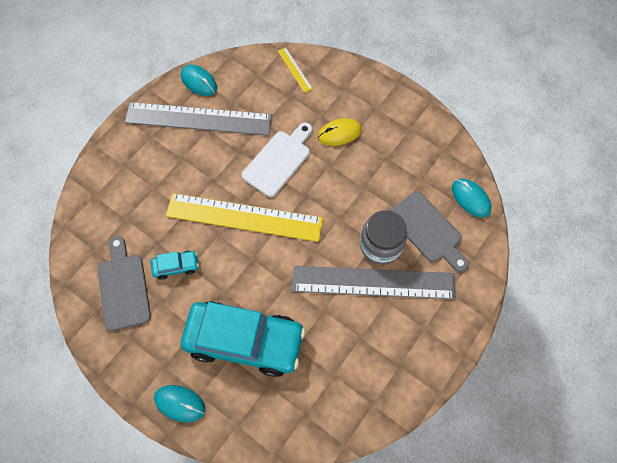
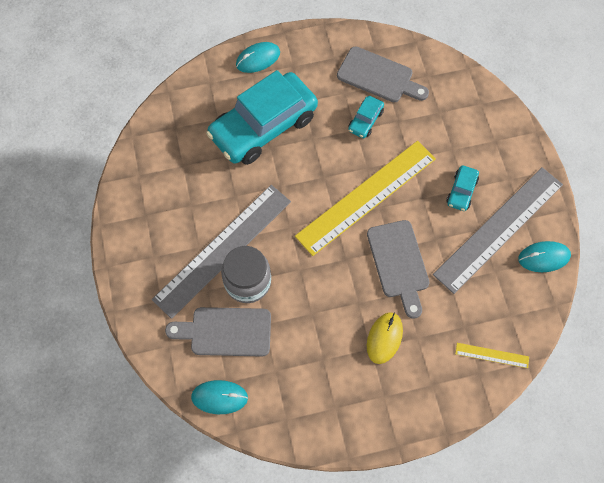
camera: 130 degrees right, 0 degrees up
white cutting board [242,123,312,197] -> grey cutting board [367,220,429,319]
none -> turquoise car [446,165,479,211]

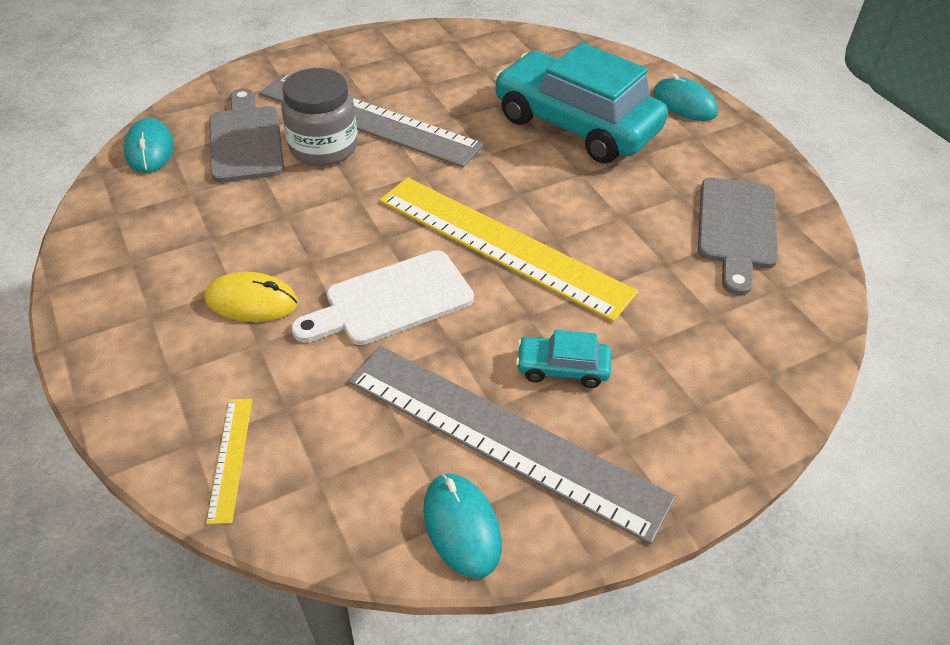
camera: 75 degrees right, 20 degrees down
turquoise car [348,96,384,138] -> none
grey cutting board [367,220,429,319] -> white cutting board [291,250,474,345]

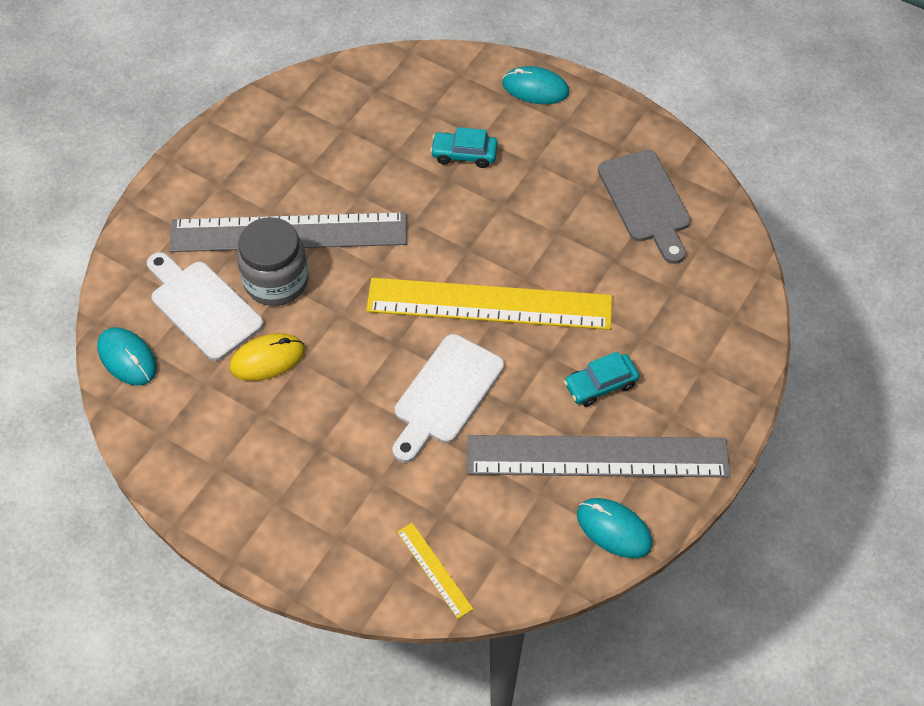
camera: 30 degrees left, 10 degrees up
yellow mouse [205,272,298,322] -> yellow mouse moved to [229,333,305,381]
grey cutting board [209,88,284,183] -> white cutting board [147,252,264,361]
turquoise car [494,42,668,163] -> turquoise car [430,127,498,168], size x0.42

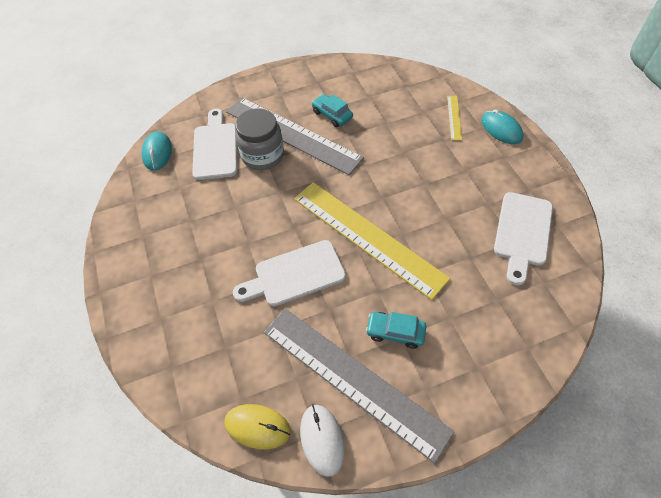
camera: 40 degrees right, 0 degrees up
yellow mouse [229,333,305,381] -> yellow mouse moved to [224,404,291,449]
yellow ruler [397,523,473,619] -> yellow ruler moved to [447,96,462,140]
turquoise car [430,127,498,168] -> turquoise car moved to [312,94,353,127]
turquoise mouse [577,498,653,558] -> white mouse [300,404,345,477]
grey cutting board [598,150,691,264] -> white cutting board [494,192,553,285]

